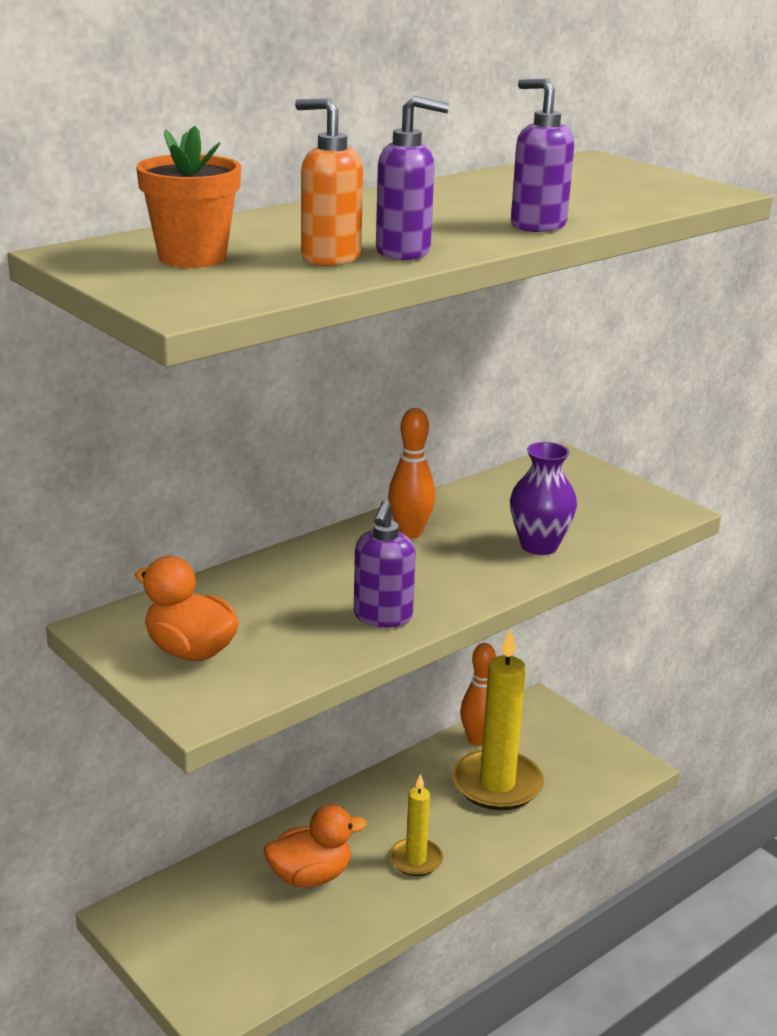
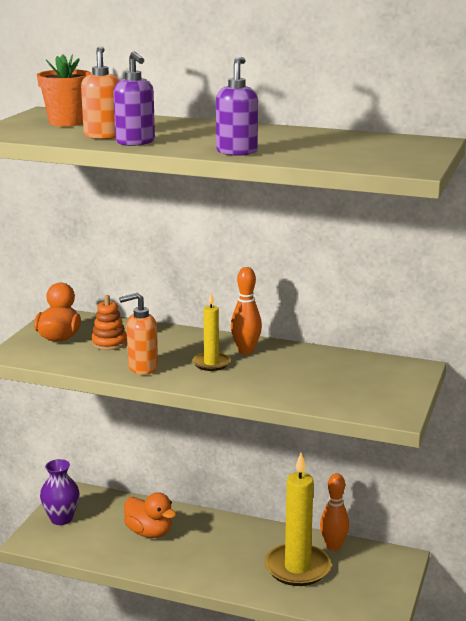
camera: 60 degrees right, 5 degrees down
purple soap dispenser [354,500,416,628] -> orange soap dispenser [119,293,158,375]
yellow candle [389,774,443,876] -> yellow candle moved to [192,293,231,371]
purple vase [510,442,577,555] -> purple vase moved to [40,459,80,525]
none -> orange stacking toy [91,295,127,350]

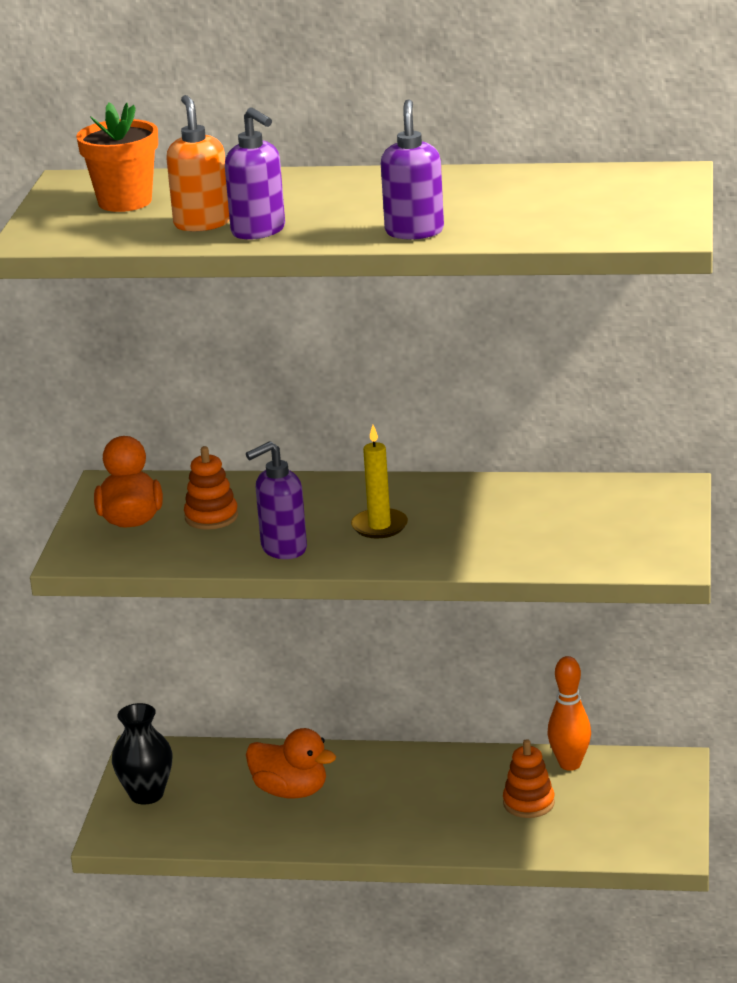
camera: 10 degrees left, 5 degrees up
purple vase [40,459,80,525] -> black vase [112,703,173,805]
orange soap dispenser [119,293,158,375] -> purple soap dispenser [246,441,307,559]
orange bowling pin [231,267,262,354] -> none
yellow candle [265,453,331,586] -> orange stacking toy [503,739,555,818]

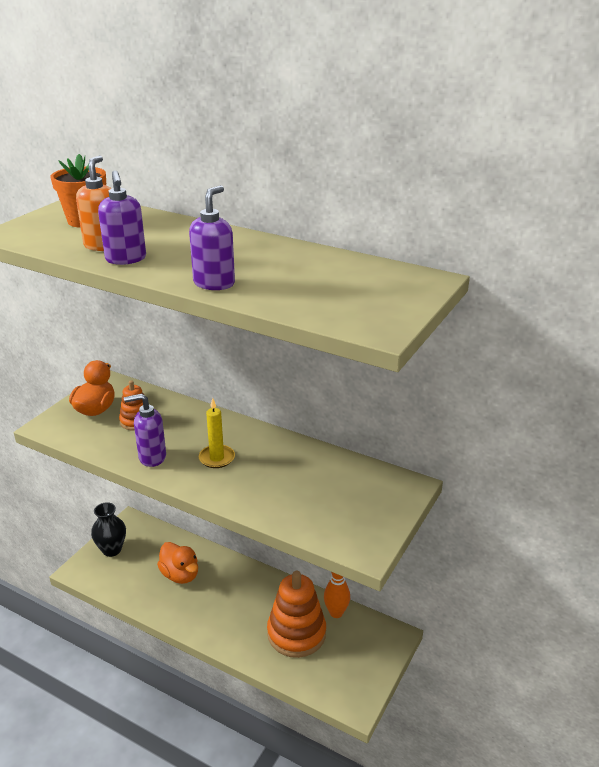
camera: 20 degrees right, 5 degrees up
orange stacking toy [503,739,555,818] -> orange stacking toy [267,571,326,658], size x1.87

